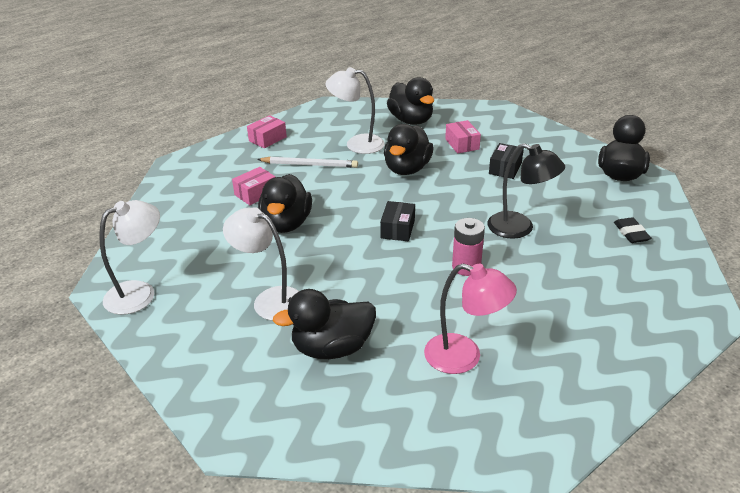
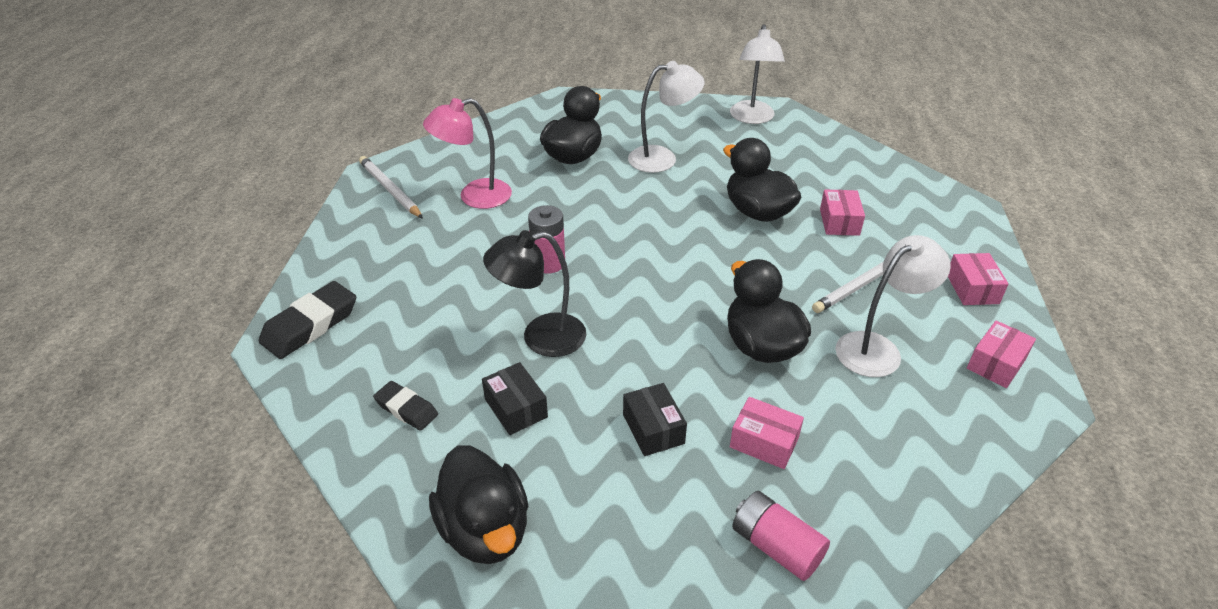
camera: 135 degrees right, 5 degrees up
black box [380,201,415,241] -> black box moved to [482,362,548,435]
black duck [387,77,434,125] -> none
none -> black eraser [259,281,356,359]
none -> white pencil [359,156,423,219]
none -> pink battery [732,491,830,581]
none -> pink box [967,320,1036,388]

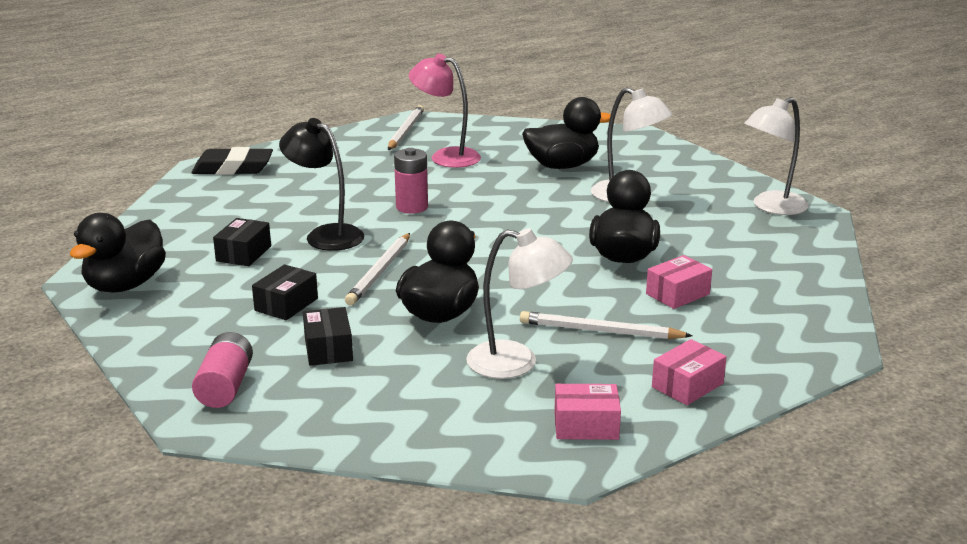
camera: 50 degrees right, 15 degrees down
black eraser [373,381,438,431] -> none
pink box [730,397,804,469] -> black box [303,307,353,366]
none -> white pencil [345,233,410,305]

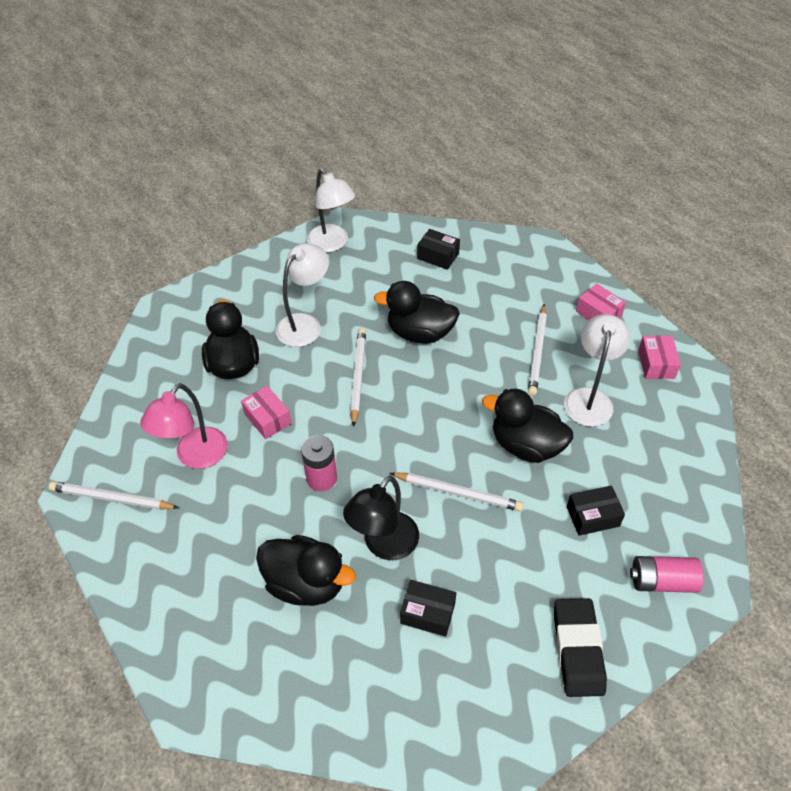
camera: 90 degrees left, 25 degrees up
black duck [70,213,166,293] -> black duck moved to [256,535,356,606]
black eraser [191,147,273,175] -> black eraser moved to [554,598,607,697]
black box [252,264,318,320] -> black box moved to [417,229,460,270]
pink box [646,255,712,309] -> pink box moved to [241,386,292,439]
none -> white pencil [350,328,366,427]

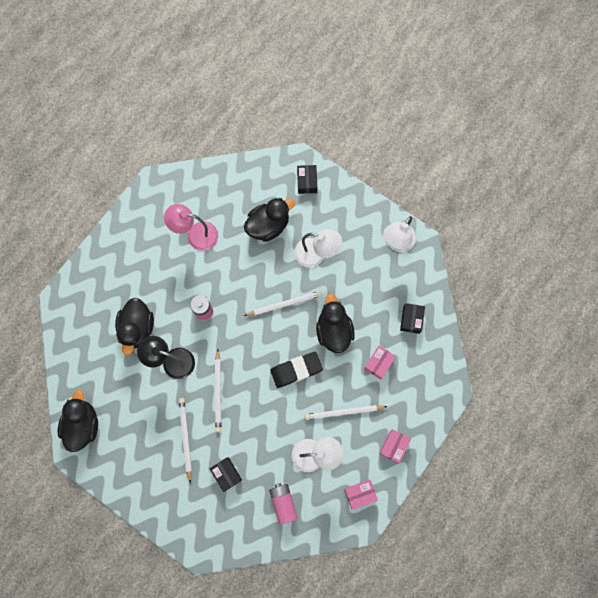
camera: 70 degrees right, 25 degrees up
white pencil [49,481,179,510] -> white pencil moved to [179,398,192,483]
pink box [241,386,292,439] -> pink box moved to [364,346,396,379]
black box [400,580,456,637] -> black box moved to [297,165,317,194]
black duck [482,389,573,463] -> black duck moved to [57,390,98,452]
black eraser [554,598,607,697] -> black eraser moved to [270,352,323,388]
pink battery [630,556,704,593] -> pink battery moved to [269,483,298,525]

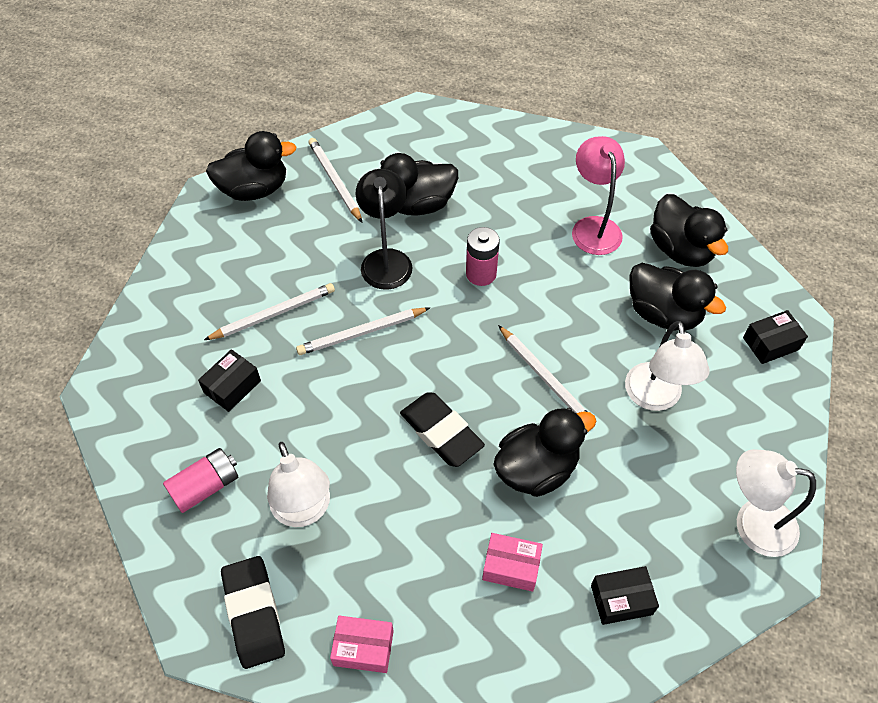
camera: 70 degrees right, 20 degrees down
white pencil [305,405,388,420] -> white pencil moved to [308,138,362,223]
pink box [345,480,378,510] -> black eraser [221,556,285,669]
none -> black duck [650,194,728,267]

